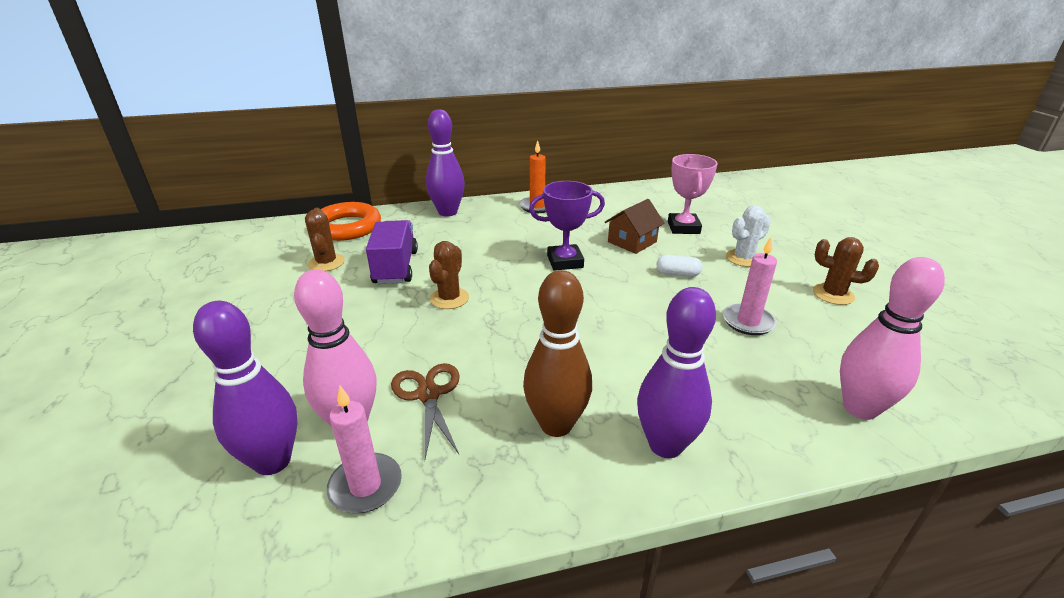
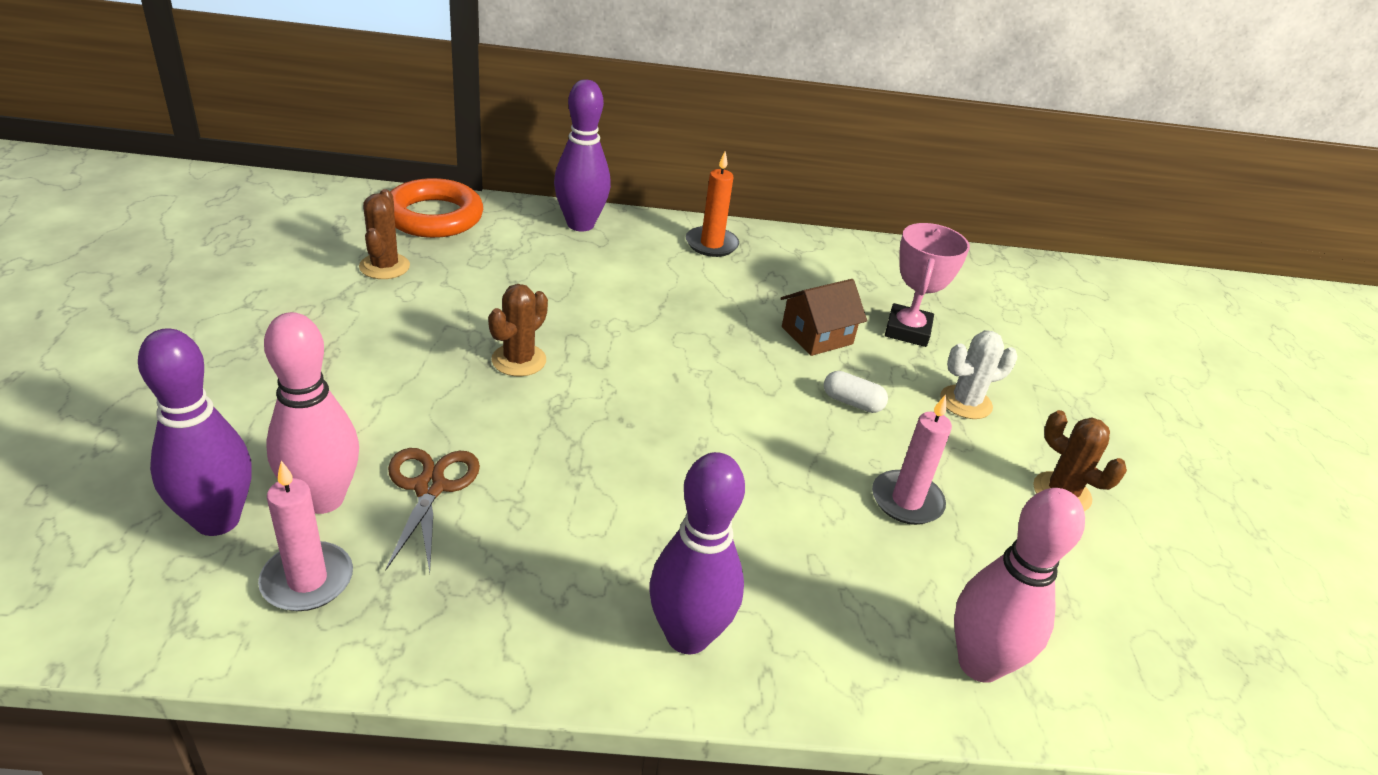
camera: 10 degrees right, 5 degrees up
purple truck [366,220,418,284] -> none
brown bowling pin [523,270,592,437] -> none
purple trophy [529,181,605,271] -> none

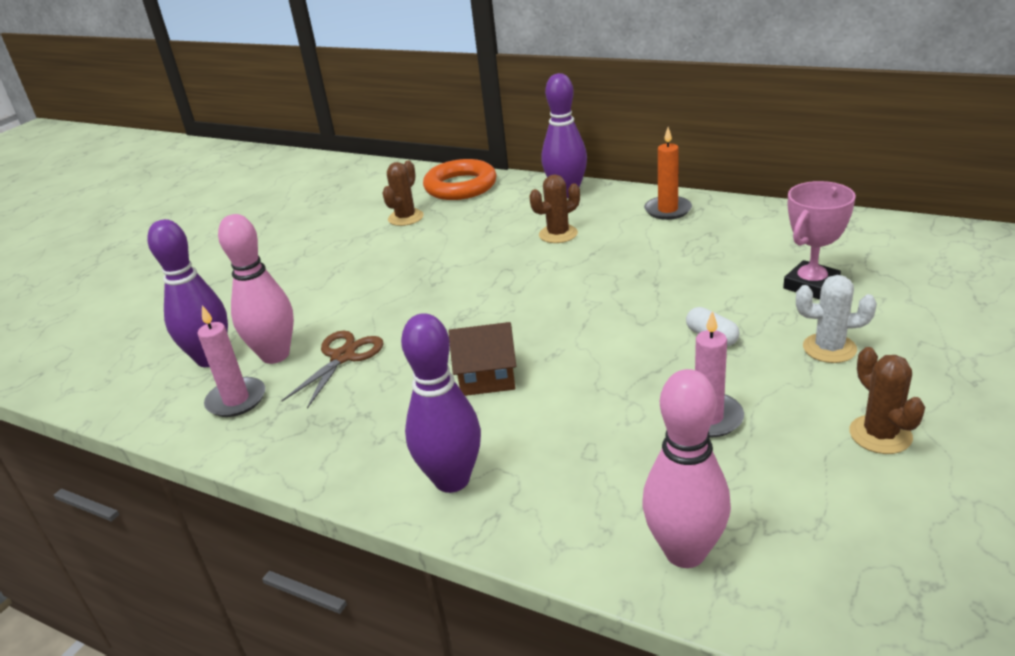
camera: 35 degrees right, 5 degrees down
brown cactus [488,284,548,376] -> brown cactus moved to [529,174,580,243]
brown house [780,279,867,356] -> brown house moved to [448,322,516,396]

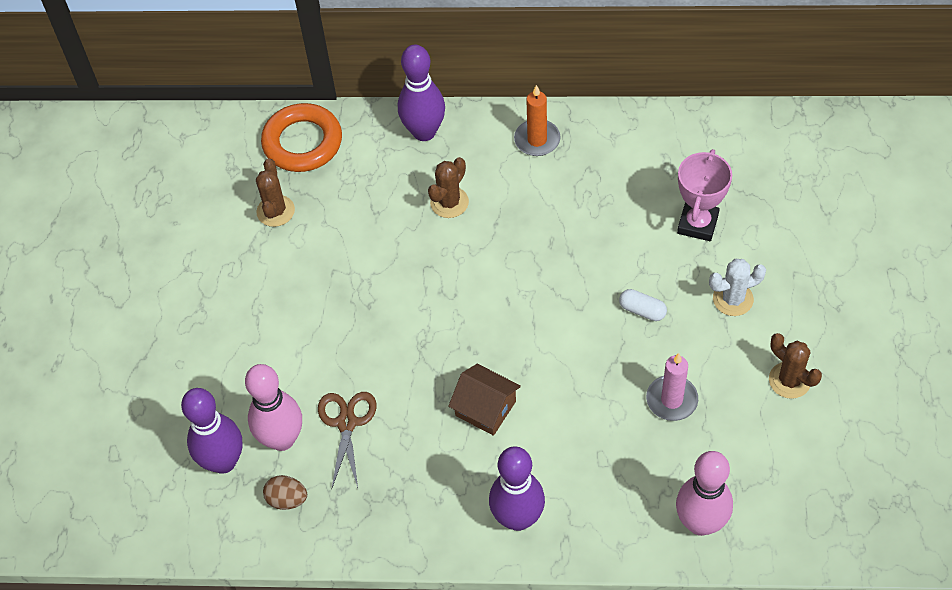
camera: 25 degrees left, 25 degrees up
pink candle [198,305,265,417] -> brown egg [263,475,307,510]
brown house [448,322,516,396] -> brown house turned 60 degrees clockwise [448,364,521,436]

